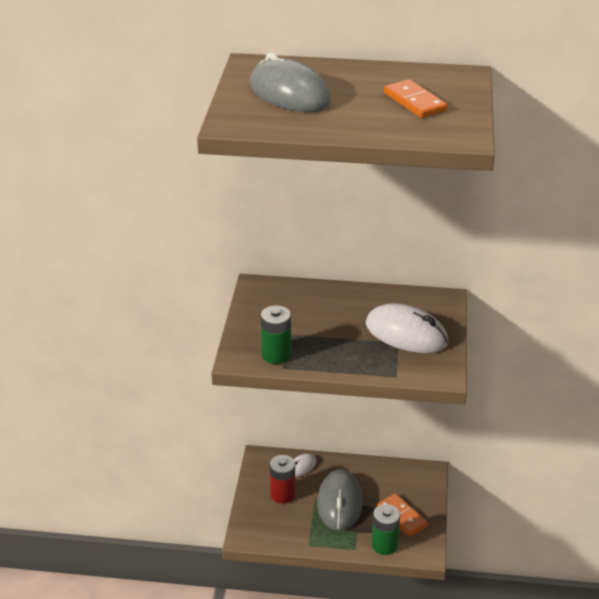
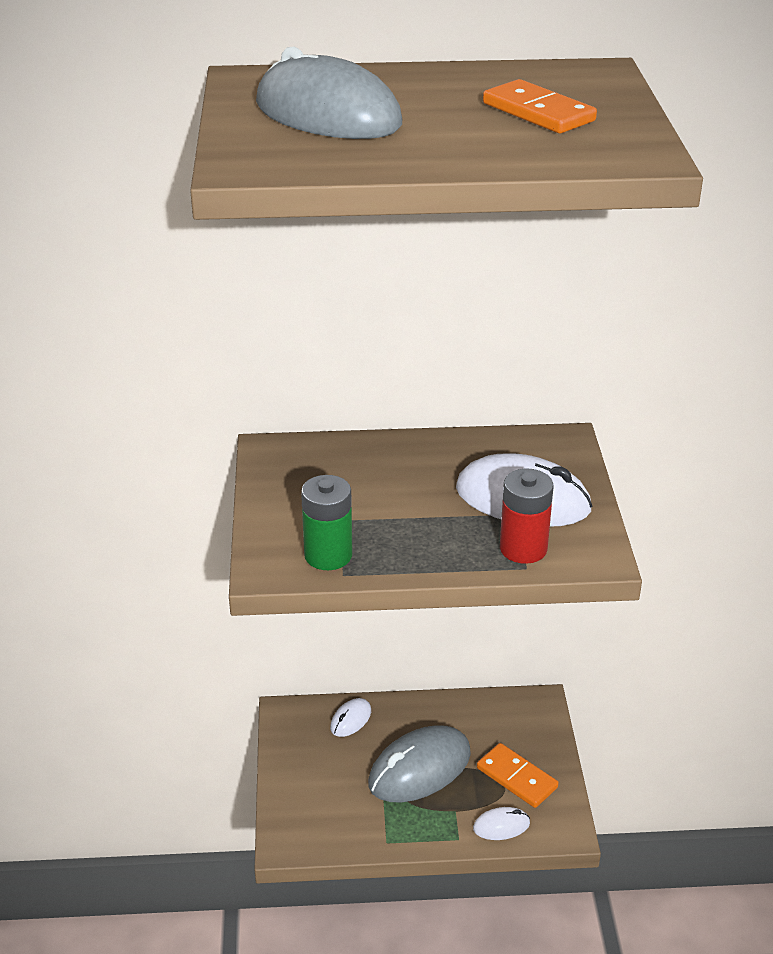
camera: 10 degrees left, 0 degrees up
red battery [270,455,295,504] -> red battery moved to [500,468,553,564]
grey mouse [317,469,363,531] -> grey mouse turned 60 degrees clockwise [368,725,471,802]
green battery [372,504,400,555] -> white mouse [473,807,530,840]

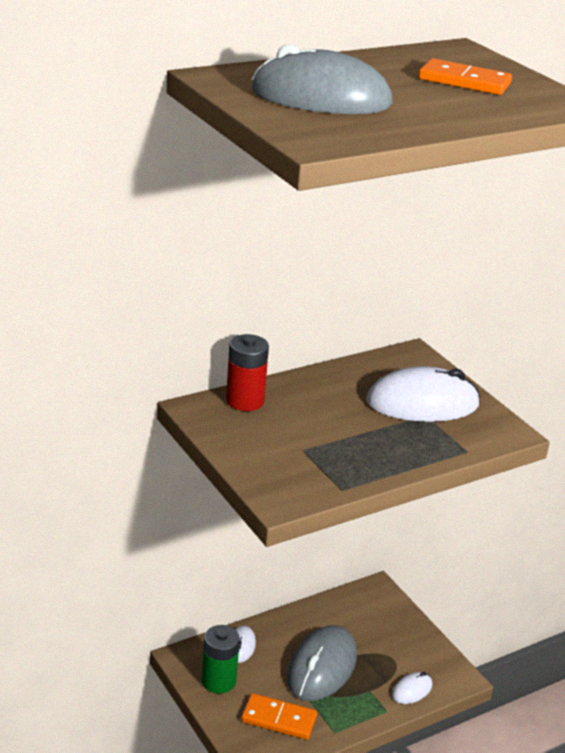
camera: 30 degrees left, 5 degrees down
green battery [301,475,353,570] -> green battery moved to [202,625,240,694]
orange domino [477,743,559,808] -> orange domino moved to [241,693,317,740]
red battery [500,468,553,564] -> red battery moved to [226,334,269,411]

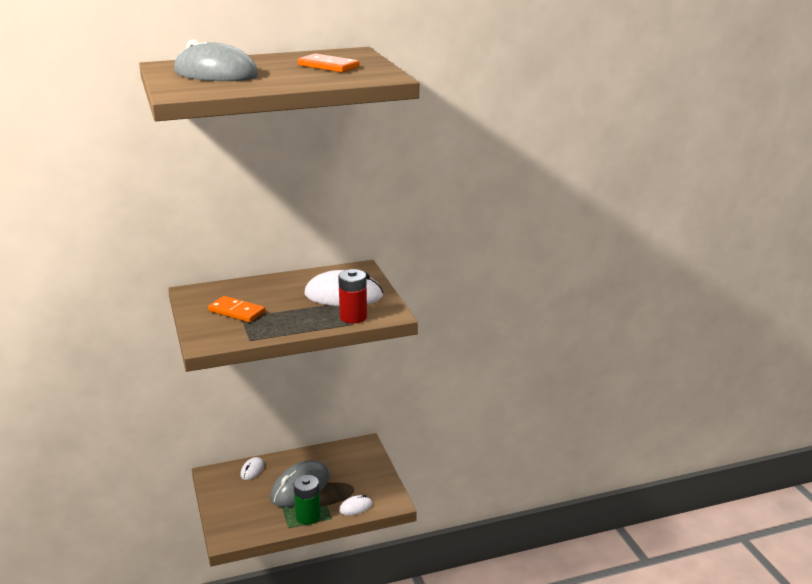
camera: 15 degrees right, 5 degrees down
green battery [202,625,240,694] -> green battery moved to [293,475,321,525]
red battery [226,334,269,411] -> red battery moved to [338,269,367,324]
orange domino [241,693,317,740] -> orange domino moved to [208,296,265,322]

